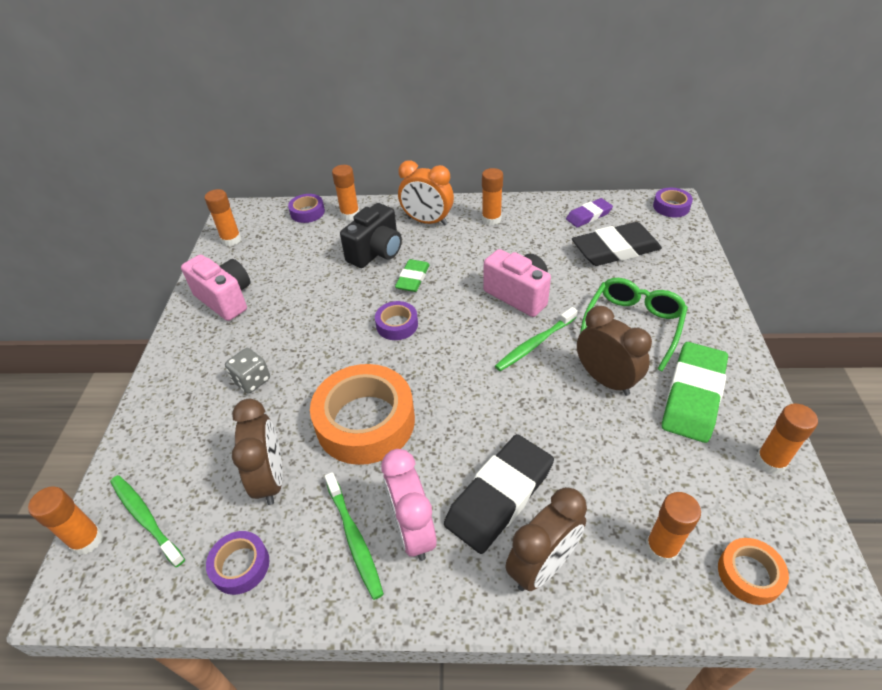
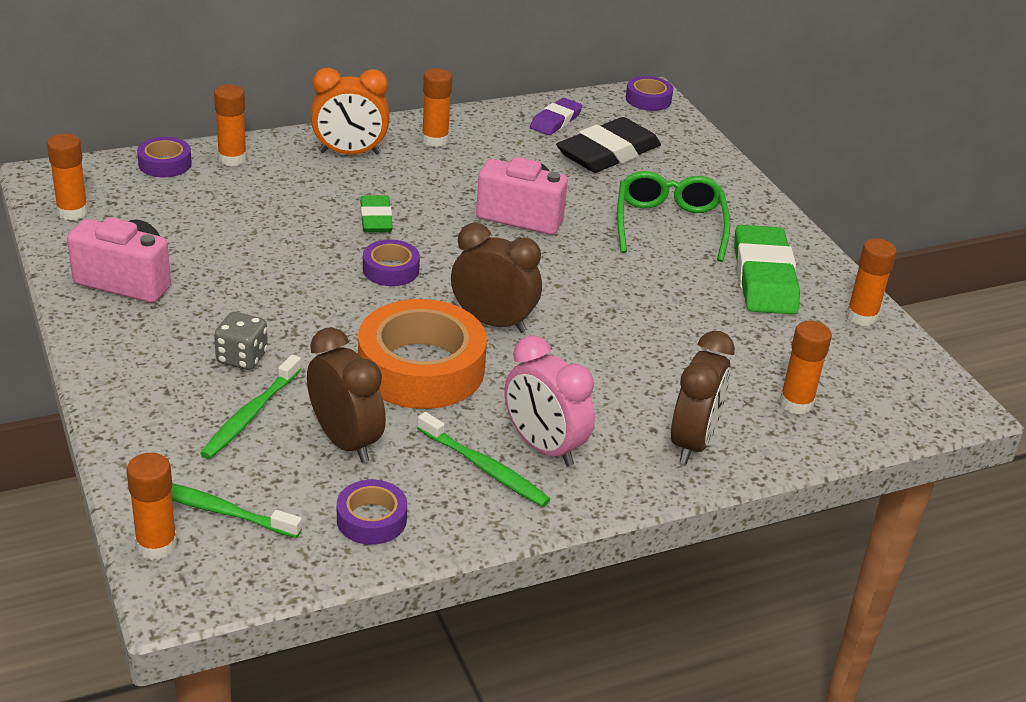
camera: 30 degrees left, 10 degrees down
black camera [340,203,402,268] -> none
black eraser [444,434,554,554] -> none
green toothbrush [495,307,578,371] -> green toothbrush moved to [200,355,301,459]
brown clock [577,306,652,396] -> brown clock moved to [451,223,542,333]
orange tape [718,538,789,605] -> none

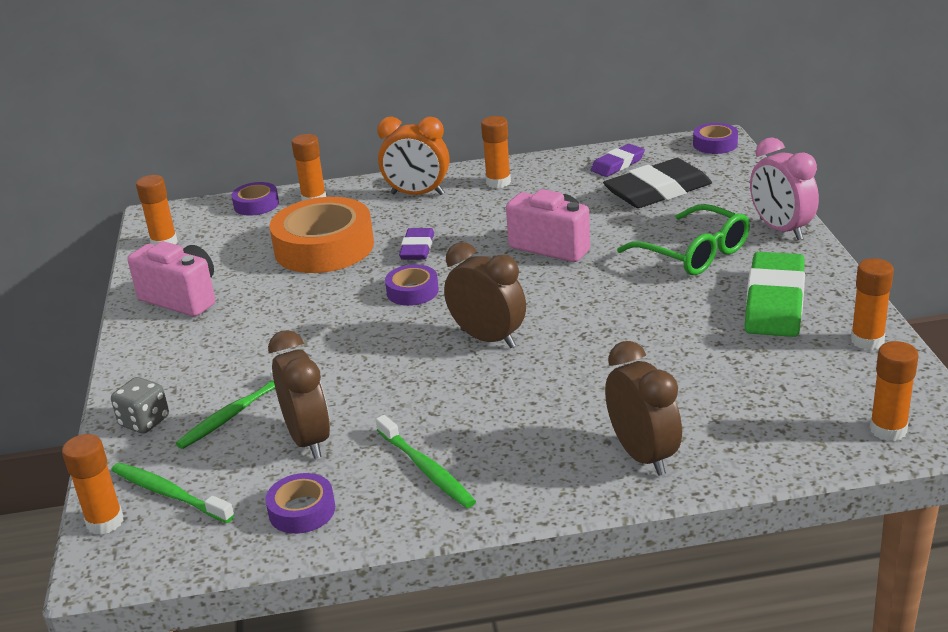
camera: 20 degrees right, 5 degrees down
grey dice [214,312,268,370] -> grey dice moved to [111,377,169,434]
orange tape [358,299,487,409] -> orange tape moved to [269,197,374,273]
green eraser [360,195,393,232] -> purple eraser [399,228,434,260]
pink clock [505,335,595,467] -> pink clock moved to [750,137,819,240]
green glasses [617,171,730,262] -> green glasses turned 120 degrees clockwise [617,204,750,275]
brown clock [671,331,735,464] -> brown clock turned 60 degrees counterclockwise [605,341,682,476]
orange glue stick [779,321,832,415] -> orange glue stick moved to [870,341,919,441]

